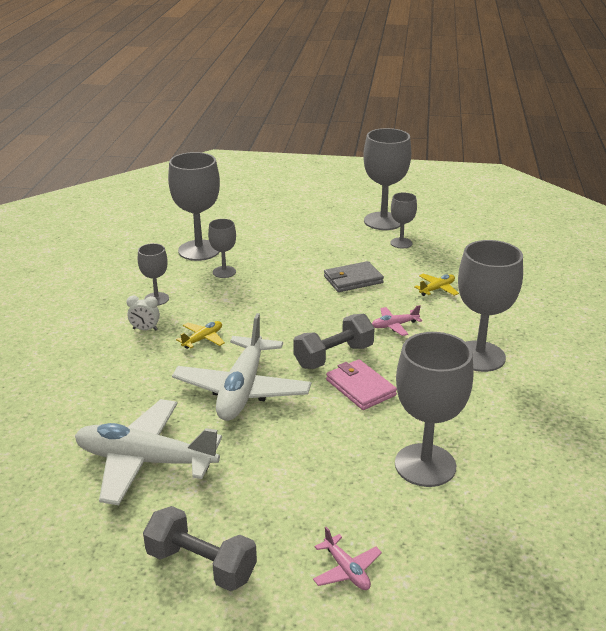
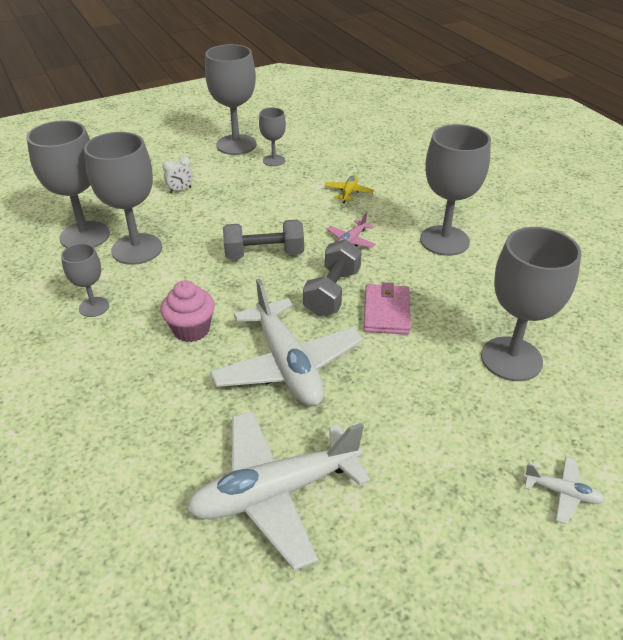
camera: 35 degrees left, 10 degrees up
white clock [126,295,160,330] -> white clock moved to [163,156,193,193]
grey dumbbell [143,506,257,591] -> grey dumbbell moved to [223,220,304,259]
yellow plane [176,321,225,349] -> pink cupcake [161,280,215,342]
grey goblet [208,219,236,278] -> grey goblet [84,132,162,265], size x1.88
pink plane [313,527,382,590] -> white plane [523,457,605,524]
grey wallet [324,261,384,292] -> none
pink wallet [326,359,397,410] -> pink wallet turned 75 degrees clockwise [364,282,411,335]

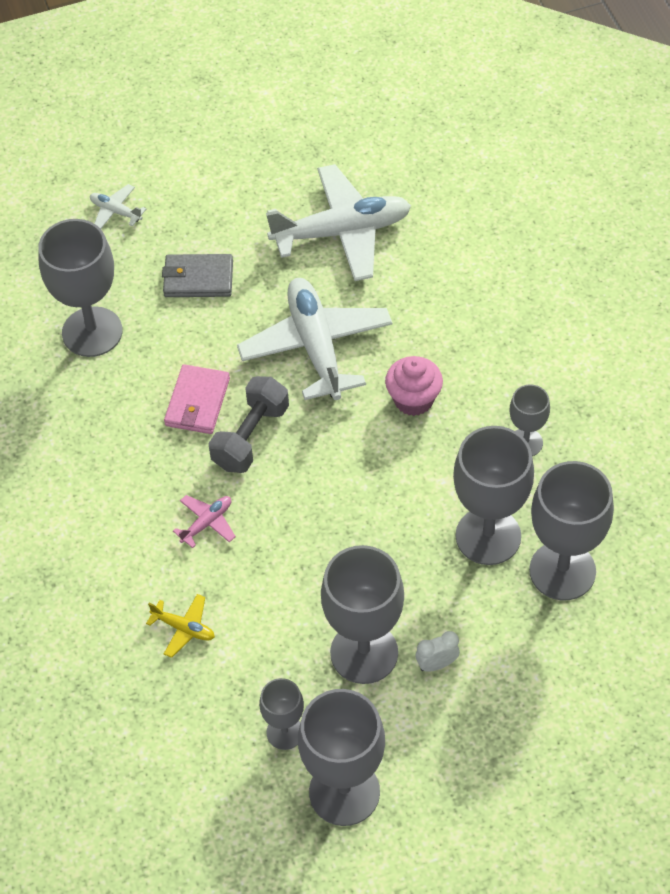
camera: 170 degrees left, 15 degrees up
grey dumbbell [223,220,304,259] -> none
yellow plane [325,175,374,203] -> yellow plane turned 90 degrees counterclockwise [146,594,215,658]
grey goblet [420,124,491,256] -> grey goblet moved to [321,545,404,684]
none -> grey wallet [162,254,233,297]

